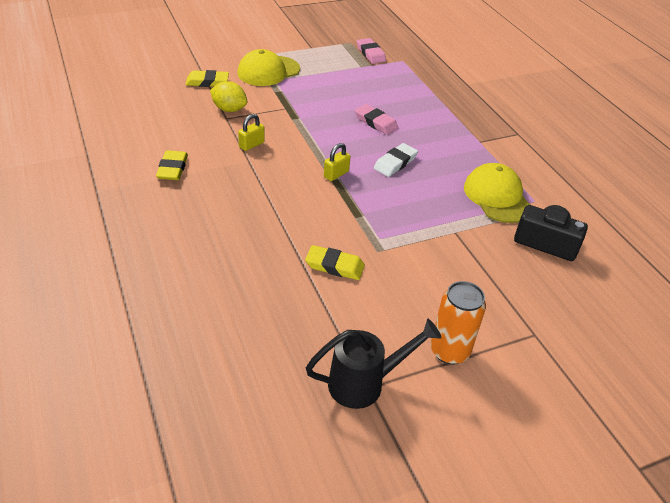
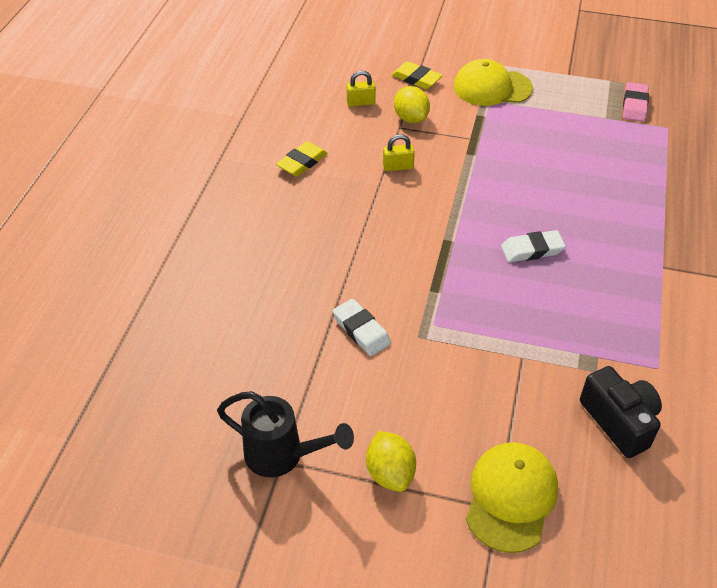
camera: 40 degrees right, 5 degrees up
yellow eraser [305,245,365,280] -> white eraser [333,299,391,356]
yellow padlock [324,143,350,181] -> yellow padlock moved to [347,71,376,107]
pink eraser [355,104,398,135] -> none
orange can [431,281,486,365] -> yellow lemon [366,431,416,492]
yellow cap [464,163,530,223] -> yellow cap moved to [466,442,558,553]

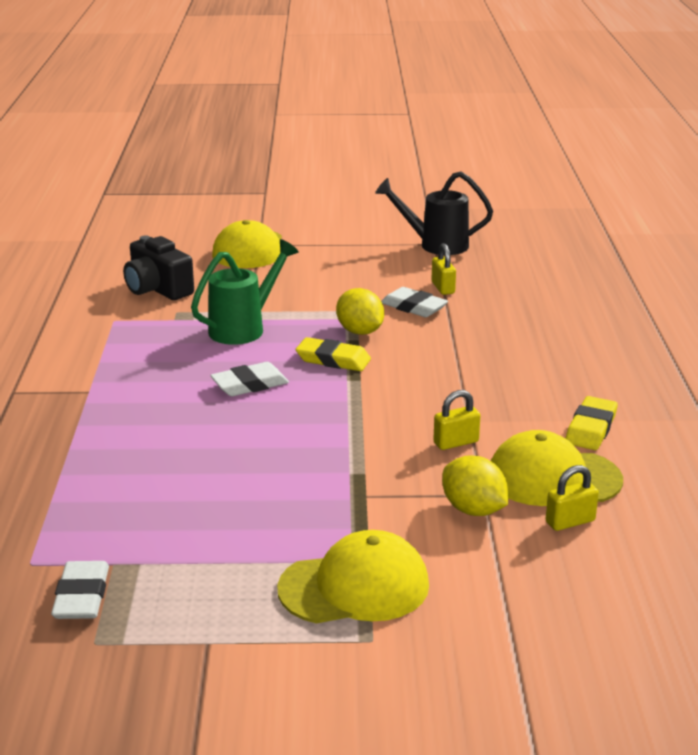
camera: 165 degrees right, 20 degrees down
yellow lemon [366,431,416,492] -> yellow lemon moved to [336,288,384,335]
yellow eraser [391,61,443,89] -> yellow eraser moved to [296,337,371,371]
pink eraser [623,82,649,122] -> white eraser [51,561,109,619]
none -> green watering can [191,239,299,345]
none -> yellow padlock [431,243,456,295]
none -> yellow cap [491,430,623,506]

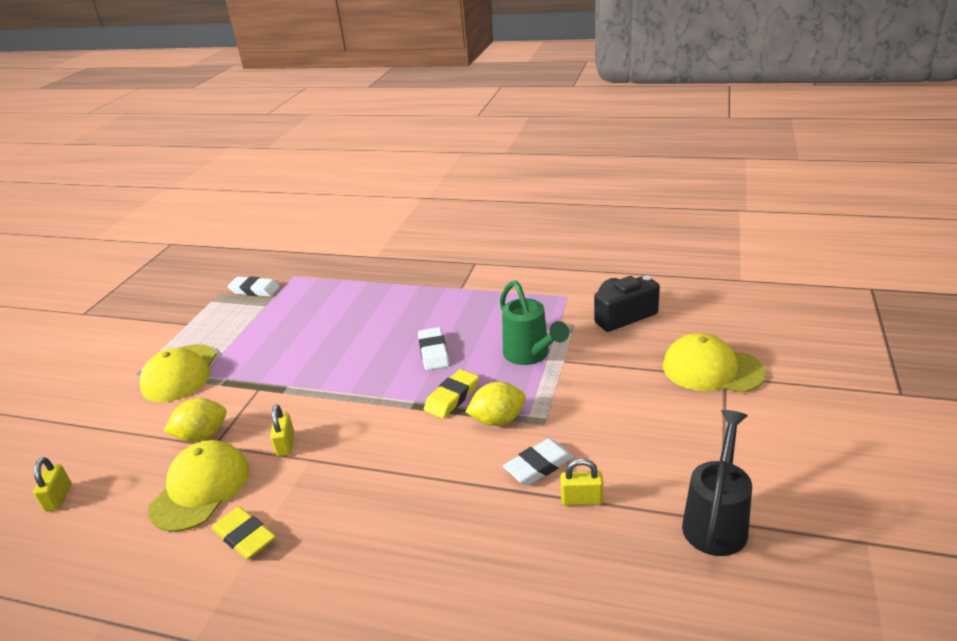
camera: 110 degrees right, 5 degrees up
yellow padlock [546,465,599,531] -> yellow padlock moved to [33,457,71,512]

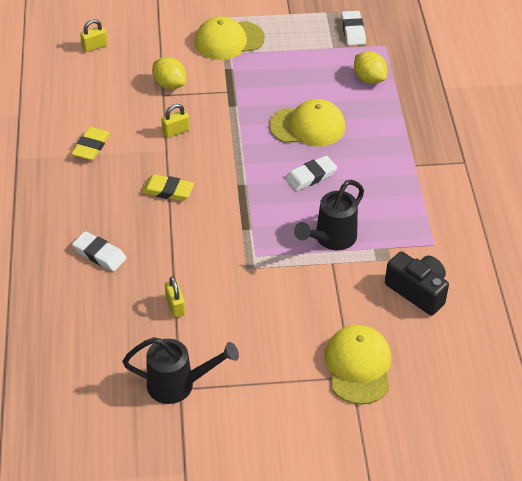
camera: 65 degrees right, 15 degrees up
yellow cap [148,440,250,532] -> yellow cap moved to [269,99,345,146]
yellow eraser [424,369,479,419] -> yellow eraser moved to [142,174,194,201]
yellow lemon [466,382,526,426] -> yellow lemon moved to [354,51,388,84]
green watering can [500,280,569,365] -> black watering can [294,180,364,250]
white eraser [503,438,574,485] -> white eraser moved to [72,231,127,272]

